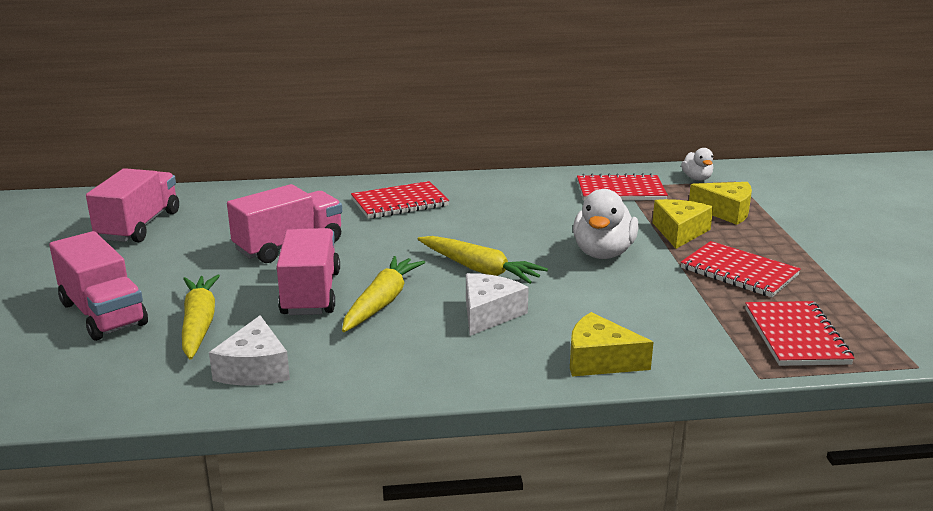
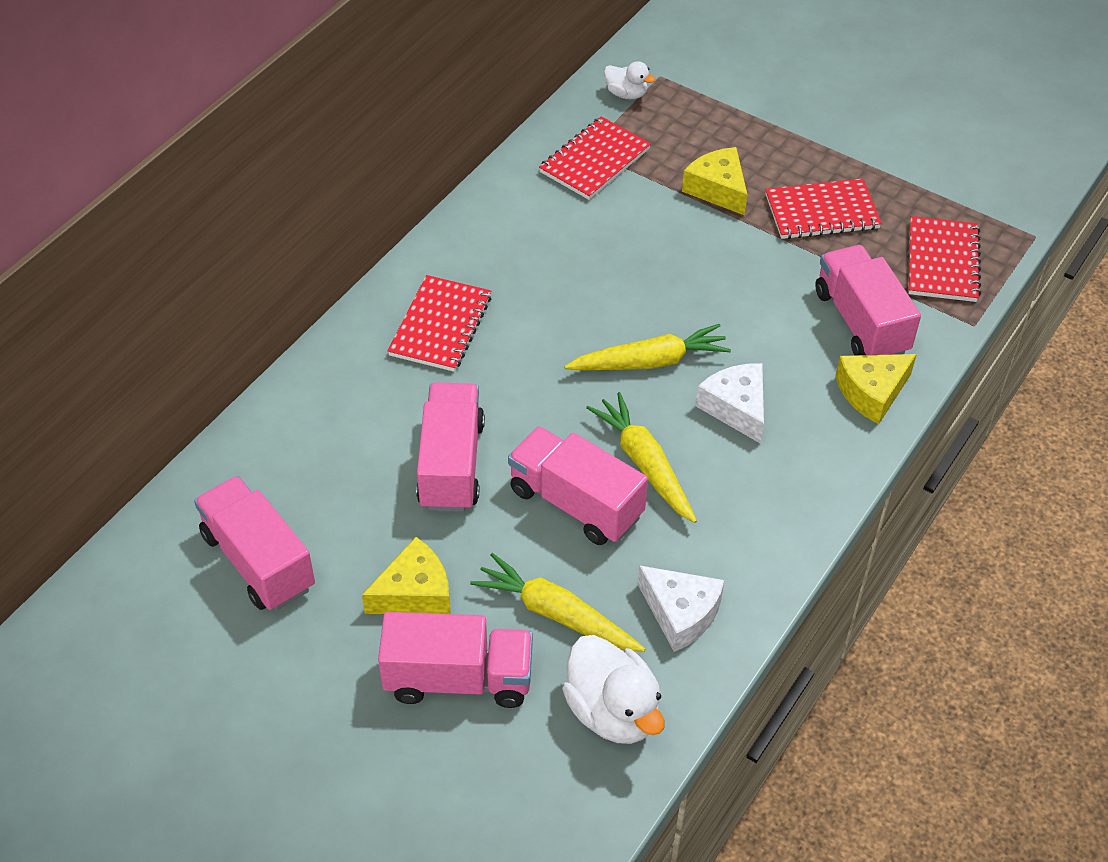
camera: 50 degrees left, 25 degrees up
white duck [573,189,639,259] -> white duck moved to [562,635,665,744]
yellow cheese [689,182,752,225] -> yellow cheese moved to [362,537,450,614]
red notebook [745,301,855,366] -> red notebook turned 60 degrees clockwise [908,216,981,302]
none -> pink truck [815,245,921,355]

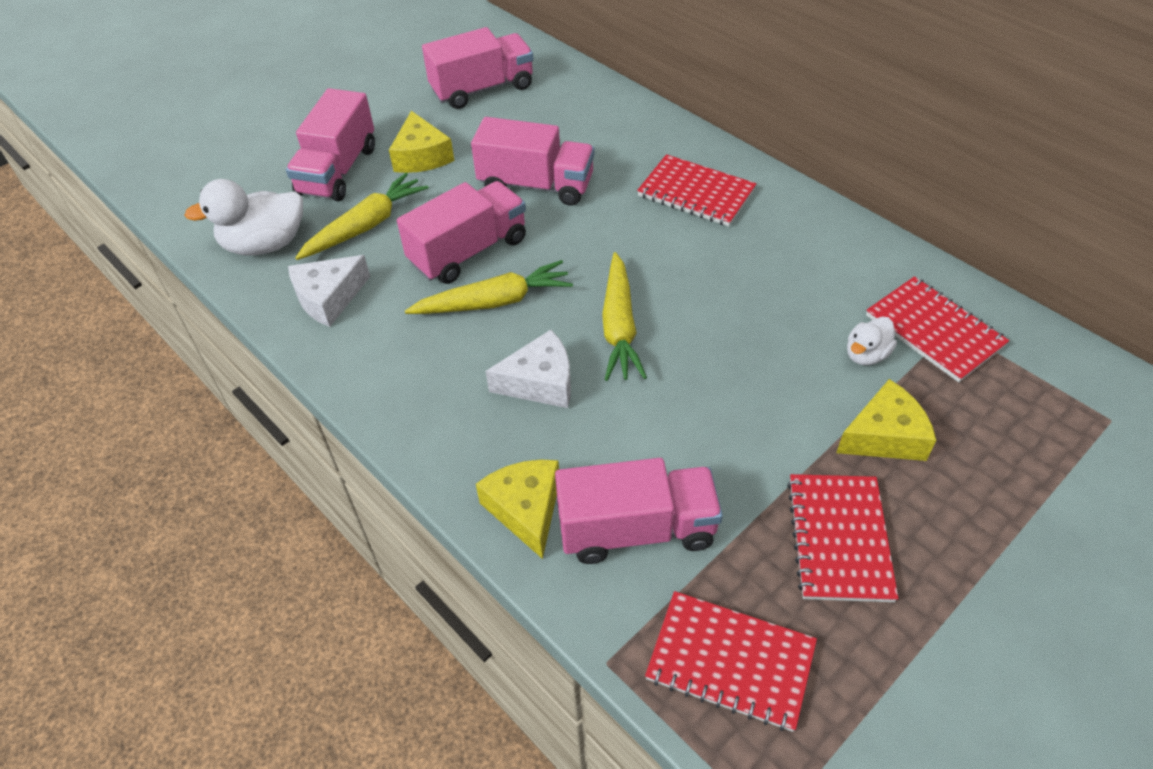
camera: 105 degrees right, 0 degrees up
white duck [604,61,655,99] -> white duck moved to [847,316,897,365]

